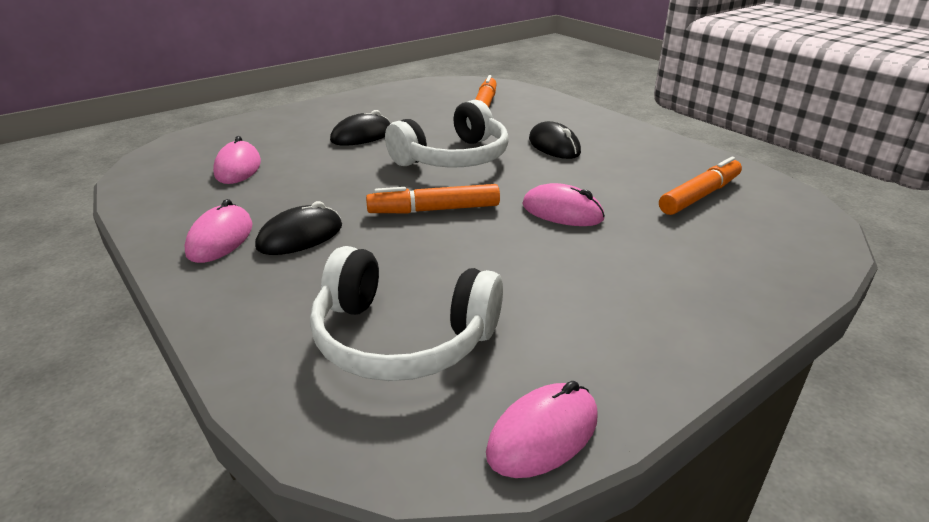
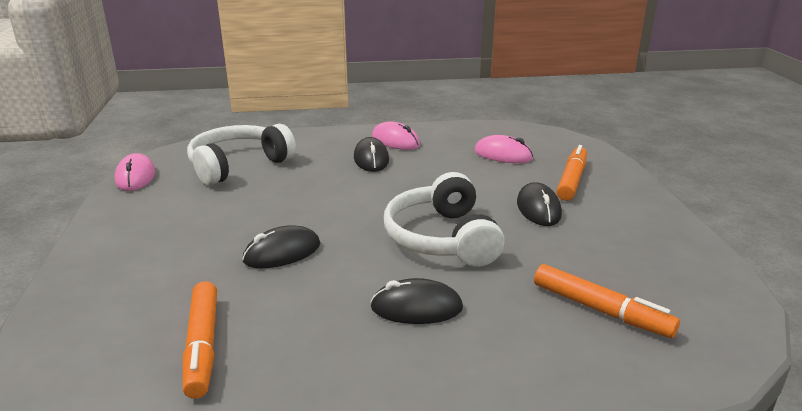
camera: 120 degrees right, 5 degrees down
orange marker [366,184,500,213] -> orange marker moved to [557,145,587,201]
pink mouse [522,183,605,226] -> black mouse [242,225,320,268]

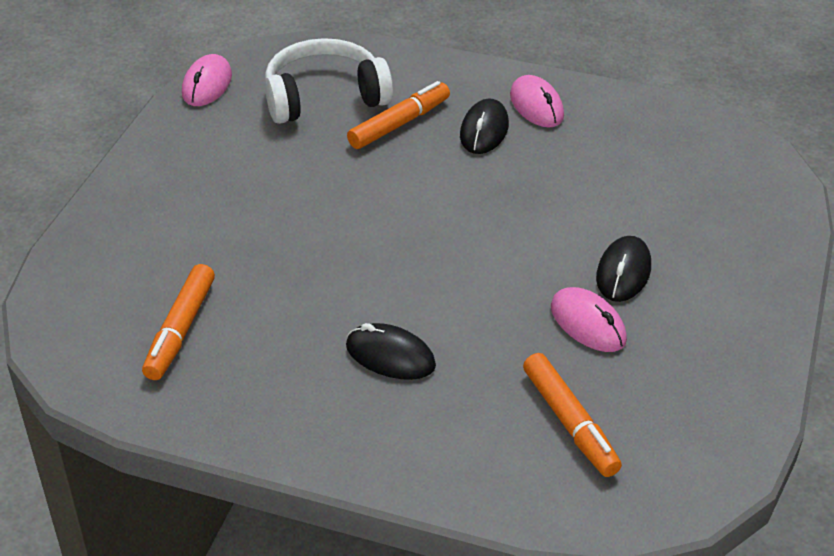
camera: 25 degrees right, 15 degrees up
black mouse [242,225,320,268] -> none
white headphones [384,172,504,267] -> none
pink mouse [474,135,533,163] -> pink mouse moved to [551,287,627,352]
orange marker [557,145,587,201] -> orange marker moved to [347,81,450,149]

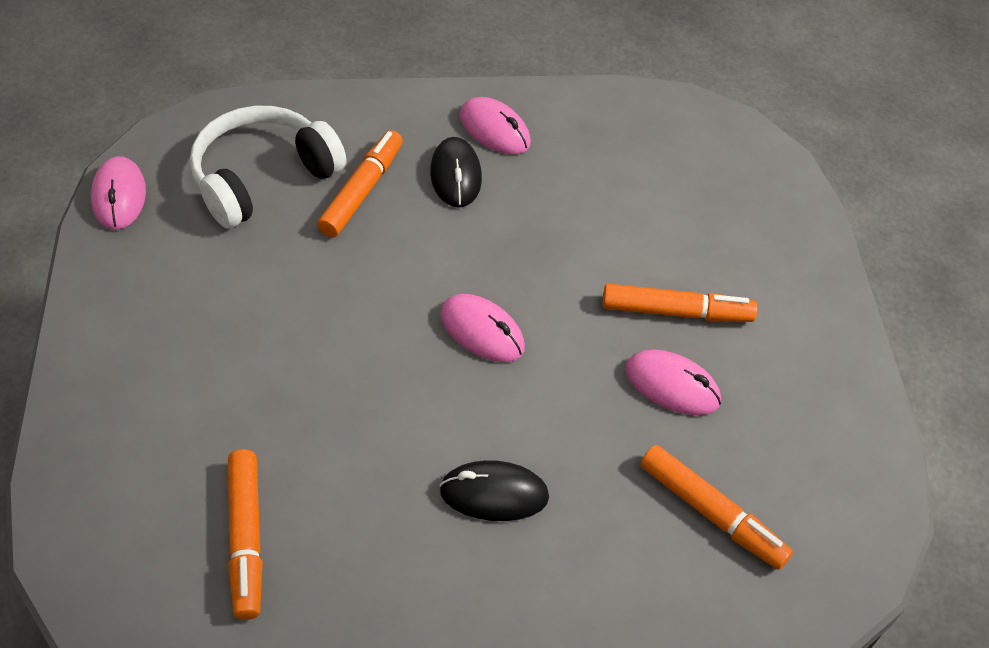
camera: 25 degrees left, 10 degrees up
black mouse [596,236,651,302] -> orange marker [603,284,757,322]
none -> pink mouse [440,294,525,362]

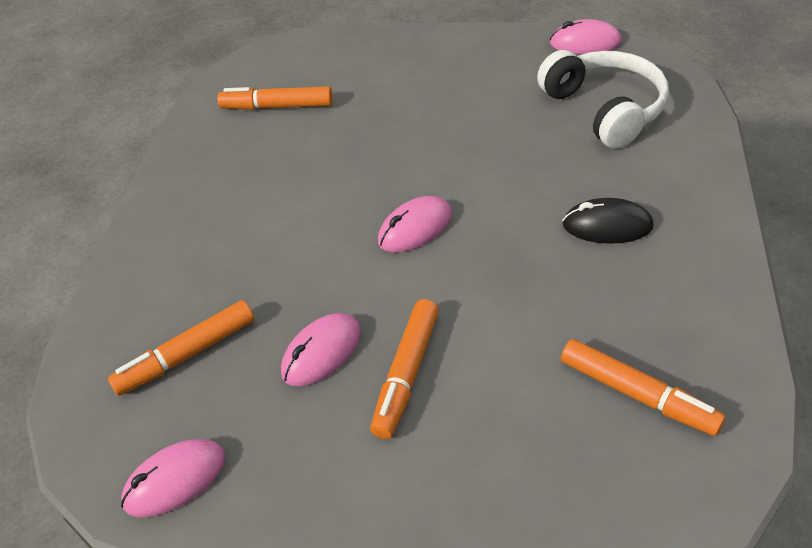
camera: 110 degrees right, 5 degrees down
orange marker [317,130,403,237] -> orange marker moved to [561,339,726,436]
black mouse [439,460,549,521] -> none
pink mouse [460,97,531,155] -> pink mouse moved to [121,439,226,517]

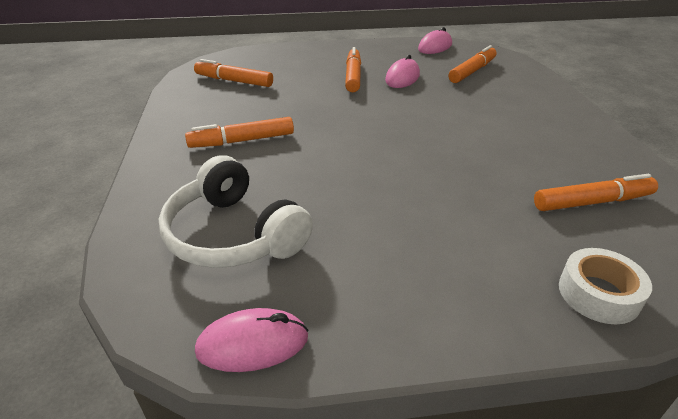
camera: 160 degrees right, 10 degrees down
pink mouse [378,196,452,253] -> none
black mouse [562,198,654,244] -> orange marker [185,117,294,148]
none -> white tape [559,248,652,324]

